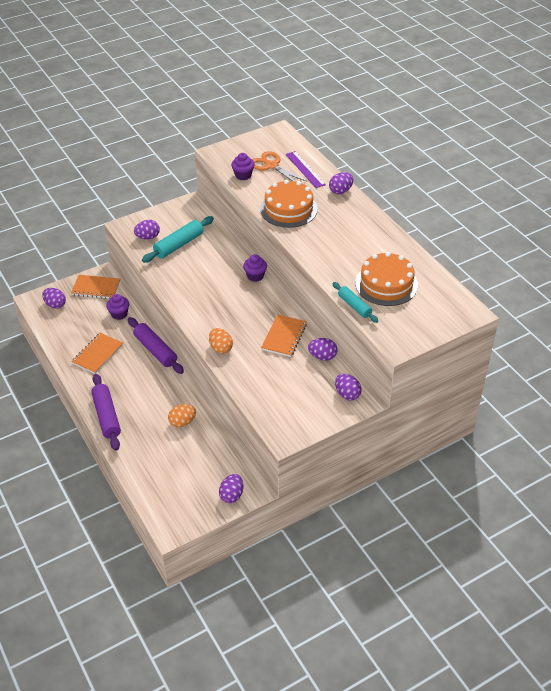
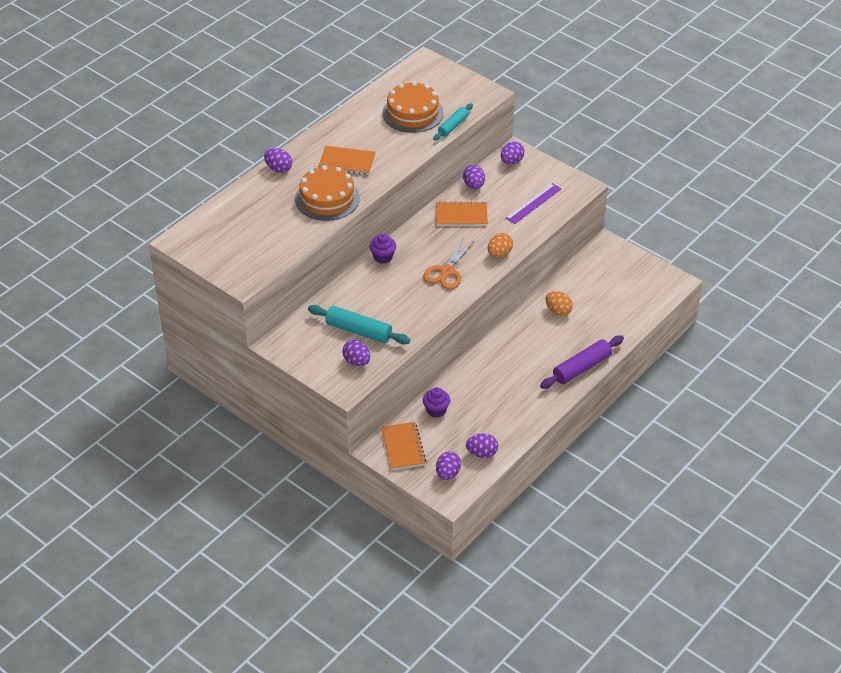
camera: 110 degrees left, 0 degrees up
orange notebook [71,333,123,374] -> orange notebook moved to [318,146,376,175]
purple rolling pin [128,317,184,374] -> none
purple egg [219,474,243,503] -> purple egg moved to [466,433,498,458]
purple cupcake [231,153,255,180] -> none
orange scissors [252,151,306,181] -> orange scissors moved to [423,237,475,289]
purple ruler [286,151,326,188] -> purple ruler moved to [506,183,562,224]

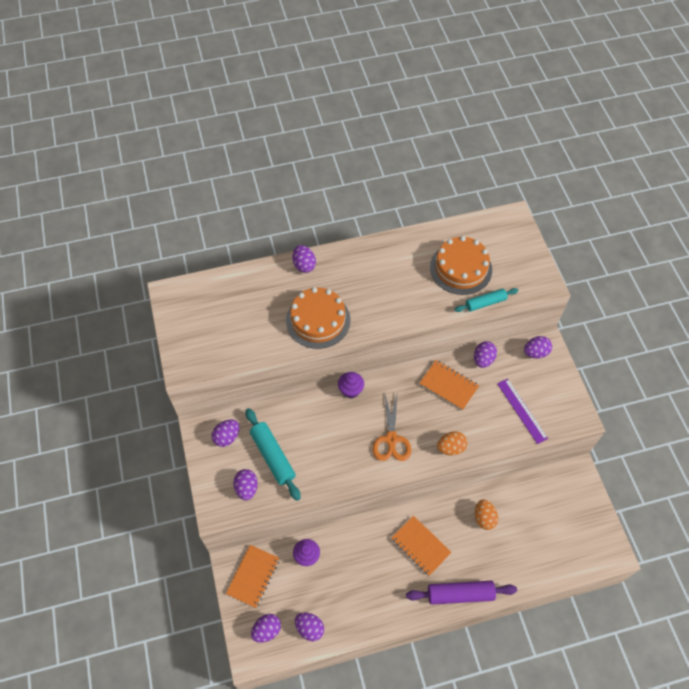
camera: 35 degrees right, 15 degrees up
orange notebook [318,146,376,175] -> orange notebook moved to [391,516,452,576]
orange scissors [423,237,475,289] -> orange scissors turned 60 degrees counterclockwise [373,395,411,461]
purple ruler [506,183,562,224] -> purple ruler turned 75 degrees clockwise [497,379,548,444]
none -> purple egg [212,420,239,447]

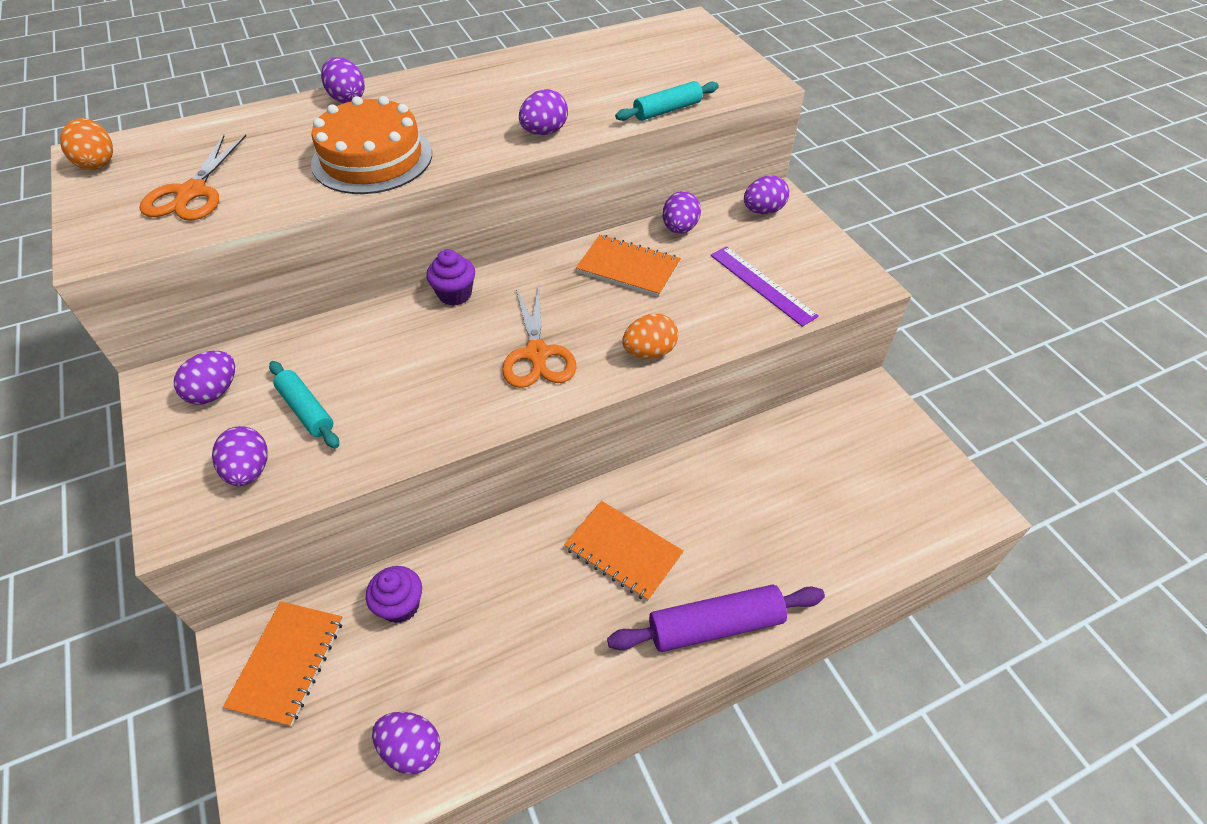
camera: 10 degrees left, 10 degrees down
turquoise rolling pin [245,408,301,501] -> turquoise rolling pin [269,361,339,448], size x0.64
purple egg [251,614,281,643] -> purple egg moved to [519,89,568,135]
orange cake [430,236,492,295] -> none
orange egg [475,500,498,530] -> orange egg moved to [60,118,113,170]
none -> orange scissors [140,135,246,221]

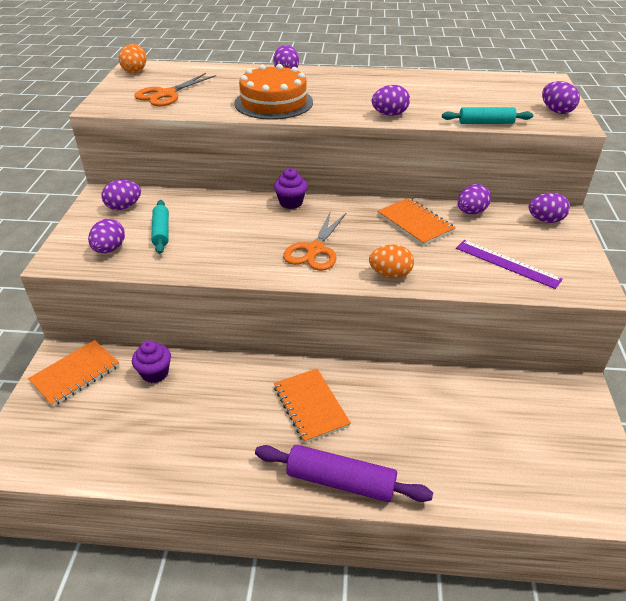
camera: 30 degrees right, 10 degrees down
purple egg [372,712,440,774] -> purple egg moved to [542,81,580,114]
purple ruler [710,246,819,327] -> purple ruler turned 45 degrees counterclockwise [456,240,563,289]

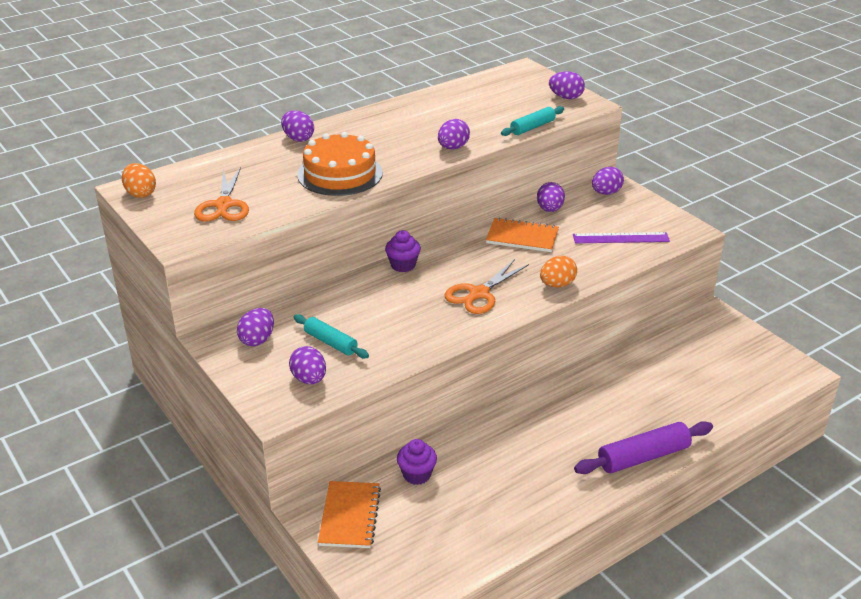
camera: 40 degrees left, 5 degrees down
orange notebook [274,369,351,443] -> none
orange scissors [283,210,347,271] -> orange scissors turned 60 degrees clockwise [445,259,529,314]

